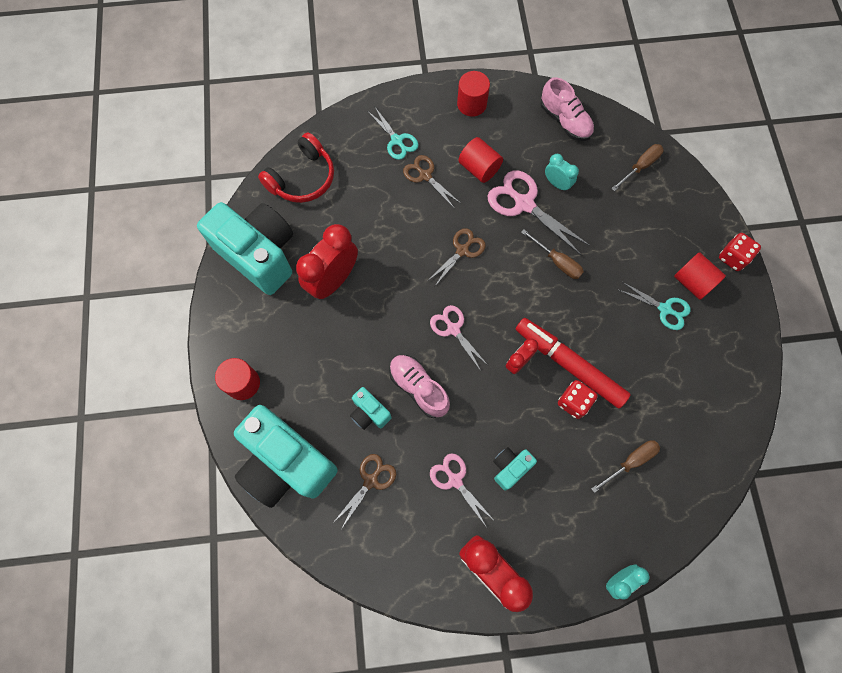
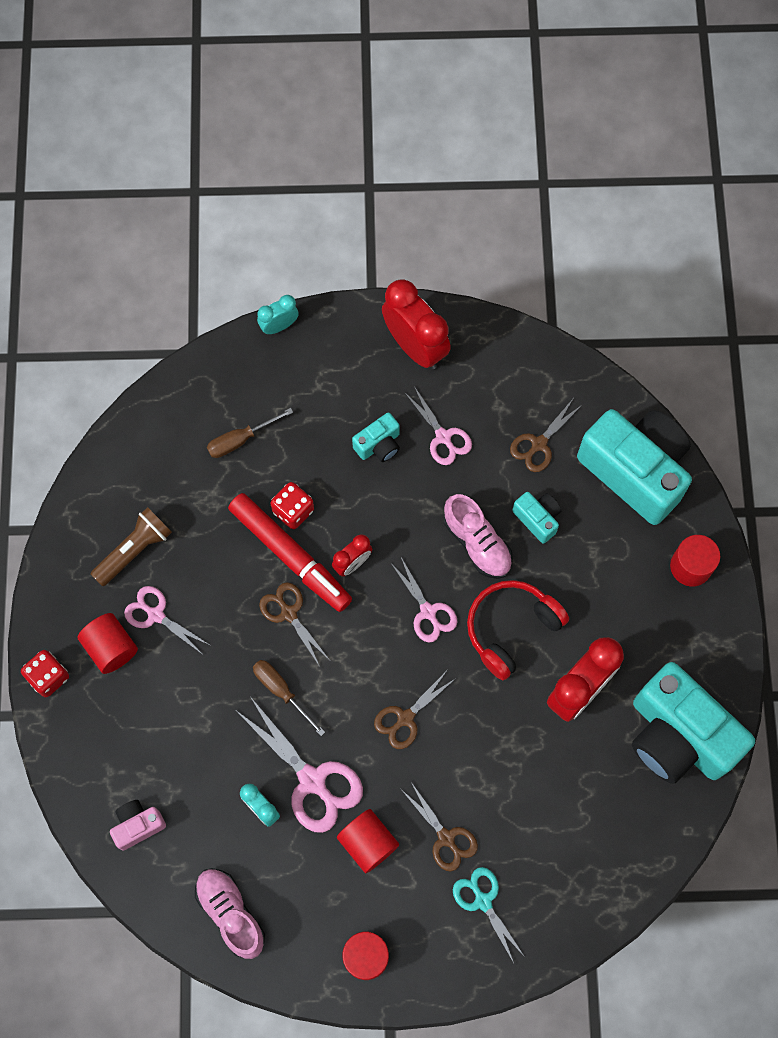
camera: 175 degrees left, 0 degrees up
red headphones [258,132,334,203] -> red headphones moved to [467,580,569,680]
brown screwdriver [611,144,664,191] -> pink camera [110,800,166,850]
turquoise scissors [619,282,691,330] -> pink scissors [124,586,209,654]
none -> brown flashlight [91,507,172,586]
none -> brown scissors [259,582,329,667]

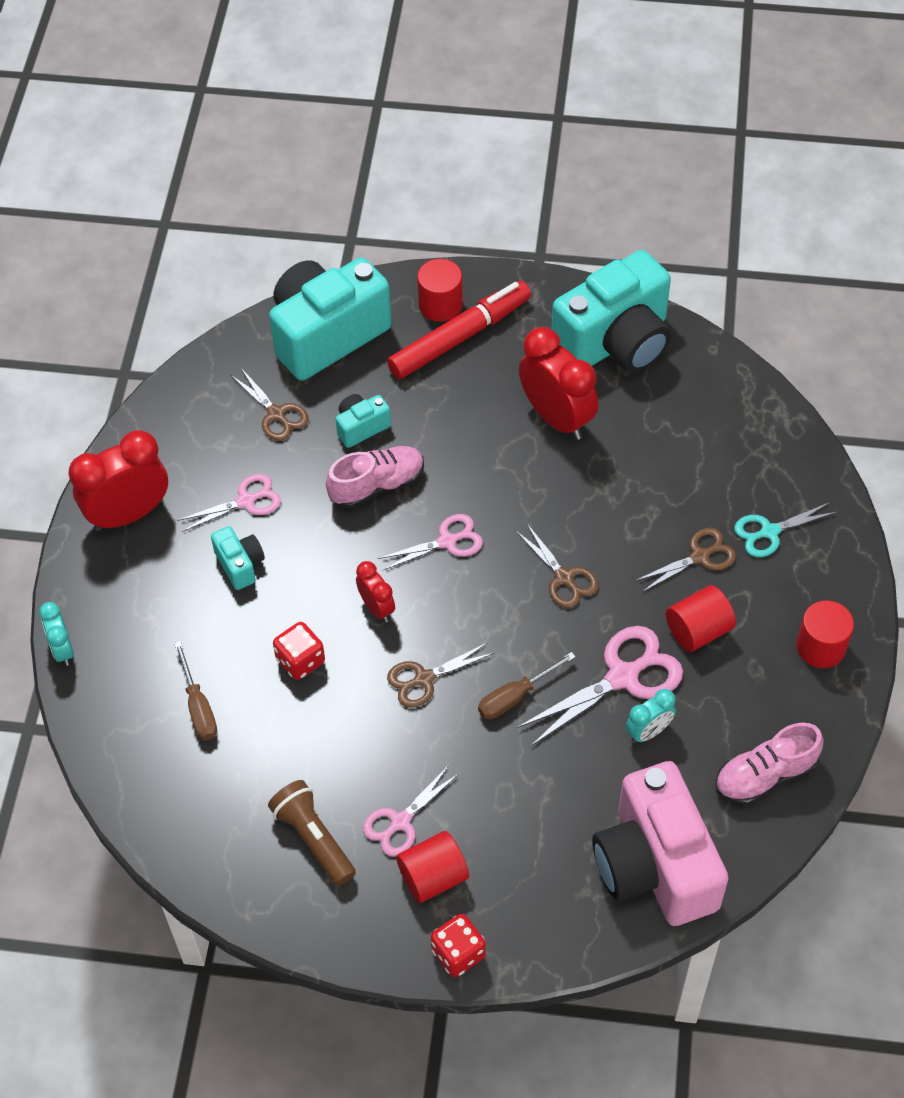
camera: 80 degrees left, 15 degrees down
pink camera [110,800,166,850] -> pink camera [592,761,729,926], size x2.28
red marker [228,493,352,612] -> red marker moved to [387,281,531,379]
red headphones [467,580,569,680] -> none

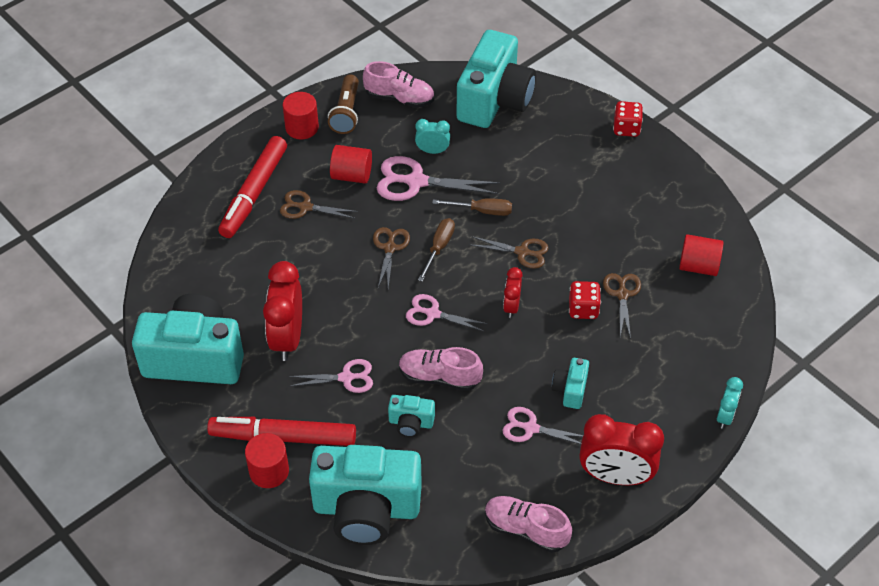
camera: 140 degrees left, 5 degrees down
brown screwdriver [174,641,217,740] -> brown screwdriver moved to [418,218,455,282]
brown scissors [231,368,309,441] -> brown scissors moved to [603,273,641,339]
brown flashlight [268,780,356,886] -> brown flashlight moved to [328,74,359,134]
pink scissors [363,765,460,857] -> pink scissors moved to [288,359,373,393]
red cylinder [396,831,469,903] -> red cylinder moved to [679,234,724,276]
pink camera [592,761,729,926] -> turquoise camera [456,30,536,128]
turquoise scissors [734,502,837,557] -> red marker [218,136,287,238]
none -> pink shoe [485,496,572,553]

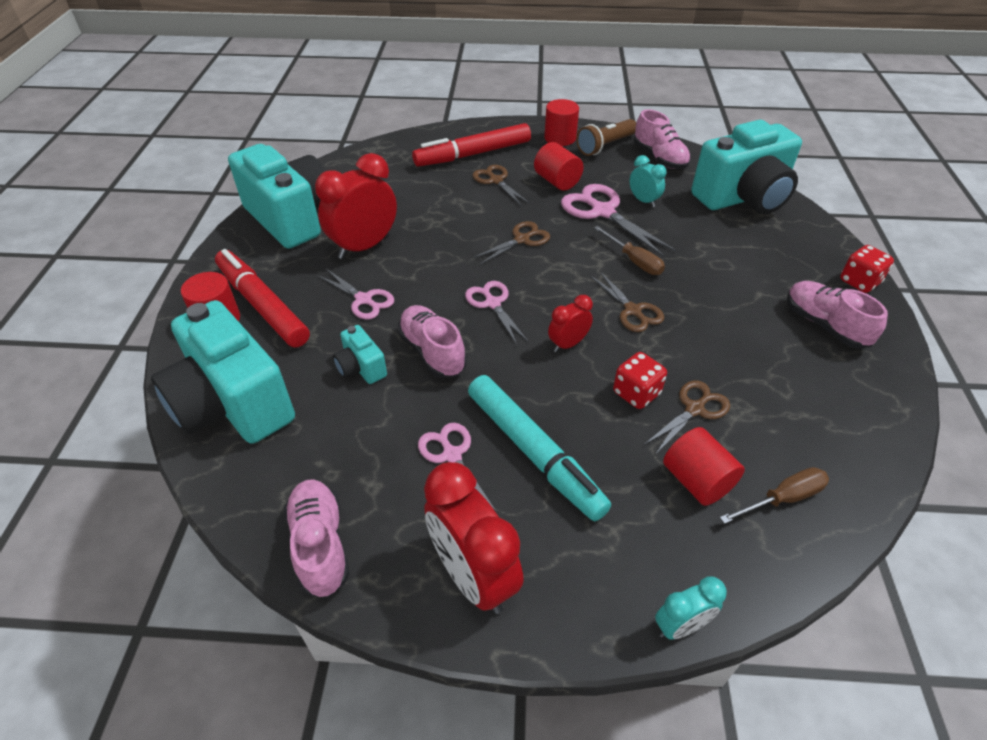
camera: 45 degrees right, 5 degrees down
brown screwdriver [418,218,455,282] -> brown screwdriver moved to [720,467,829,524]
turquoise camera [552,358,589,409] -> turquoise marker [468,375,611,521]
red cylinder [679,234,724,276] -> red cylinder moved to [663,427,745,506]
none -> pink shoe [787,281,888,349]

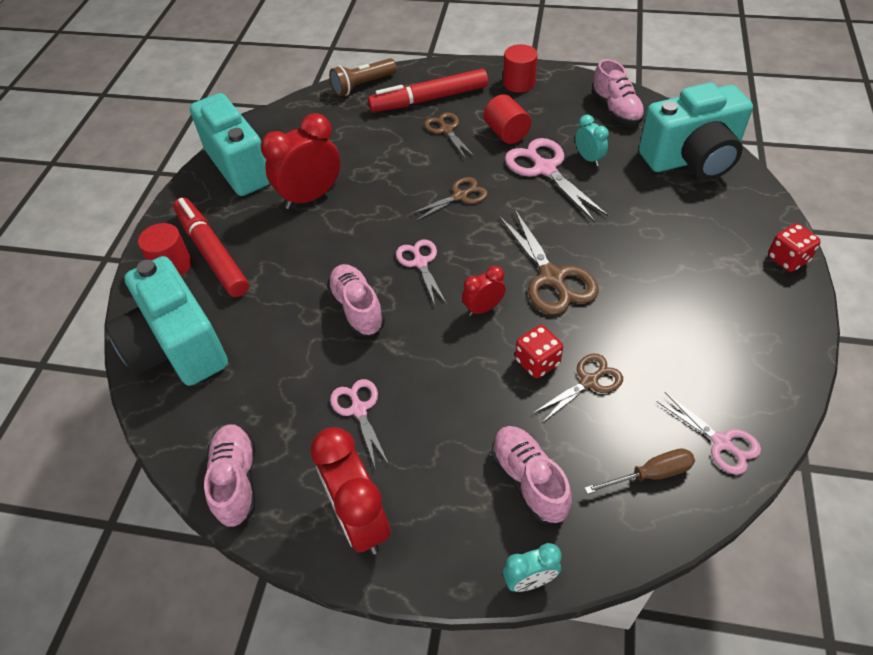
camera: 10 degrees right, 5 degrees up
pink scissors [317,269,394,320] -> pink scissors moved to [656,392,761,474]
turquoise camera [333,325,387,384] -> none
turquoise marker [468,375,611,521] -> none
brown flashlight [576,119,636,156] -> brown flashlight moved to [329,58,397,96]
brown scissors [590,271,664,332] -> brown scissors [499,210,599,315], size x1.61
brown screwdriver [594,226,665,275] -> none
red cylinder [663,427,745,506] -> none
pink shoe [787,281,888,349] -> pink shoe moved to [491,426,572,524]

